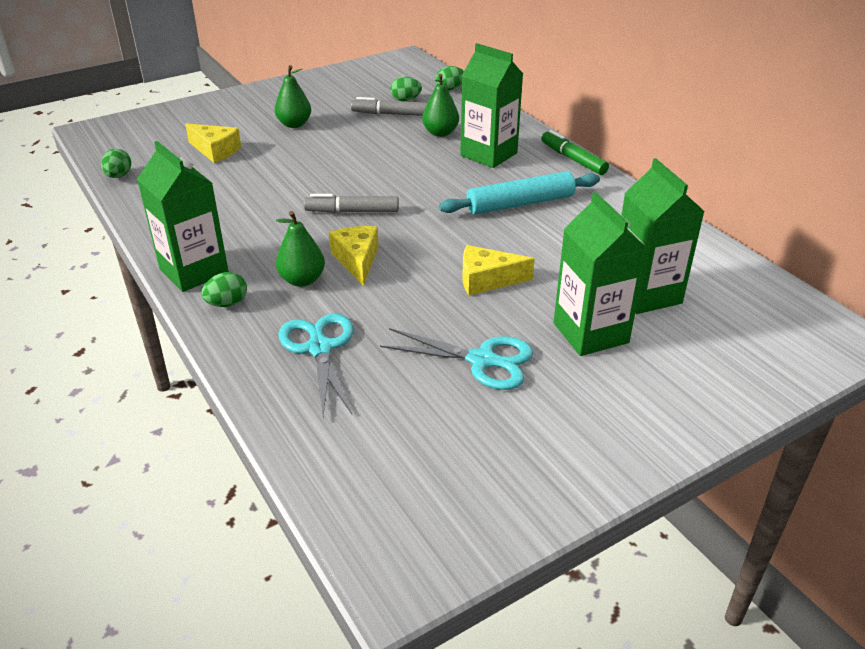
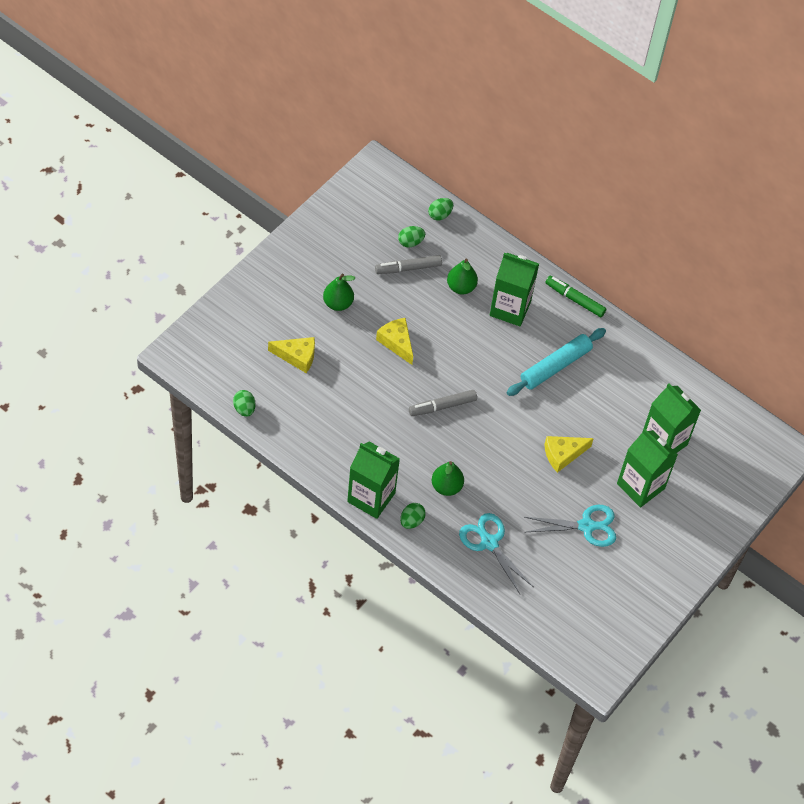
camera: 25 degrees left, 20 degrees up
yellow cheese [329,226,379,286] -> yellow cheese moved to [376,318,413,365]

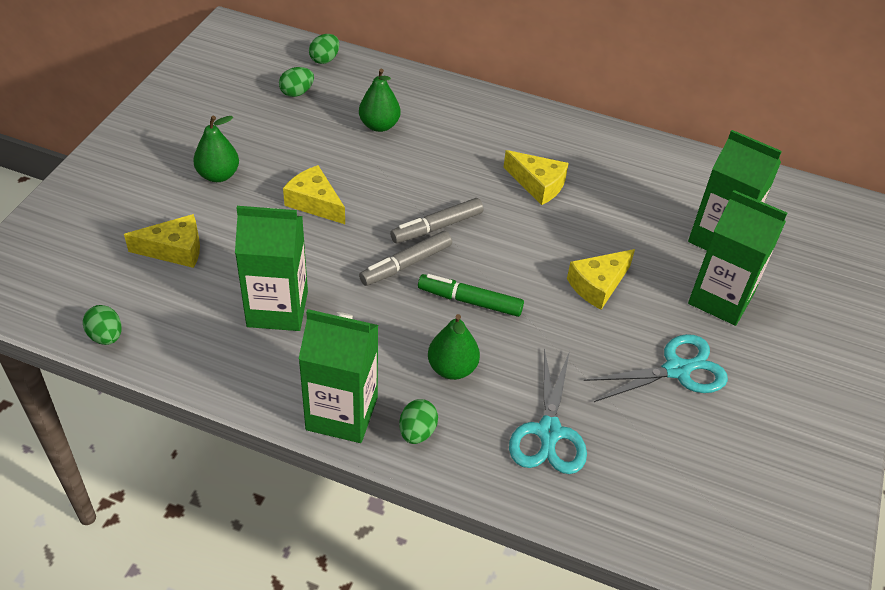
camera: 15 degrees left, 10 degrees down
grey marker [375,255,442,274] -> grey marker moved to [390,198,484,243]
turquoise scissors [459,513,533,594] -> turquoise scissors turned 120 degrees counterclockwise [509,349,587,474]
green carton [490,253,539,326] -> green carton moved to [235,206,308,331]
turquoise rolling pin [507,328,606,396] -> yellow cheese [503,150,569,205]
green marker [545,276,607,317] -> green marker moved to [418,274,524,317]

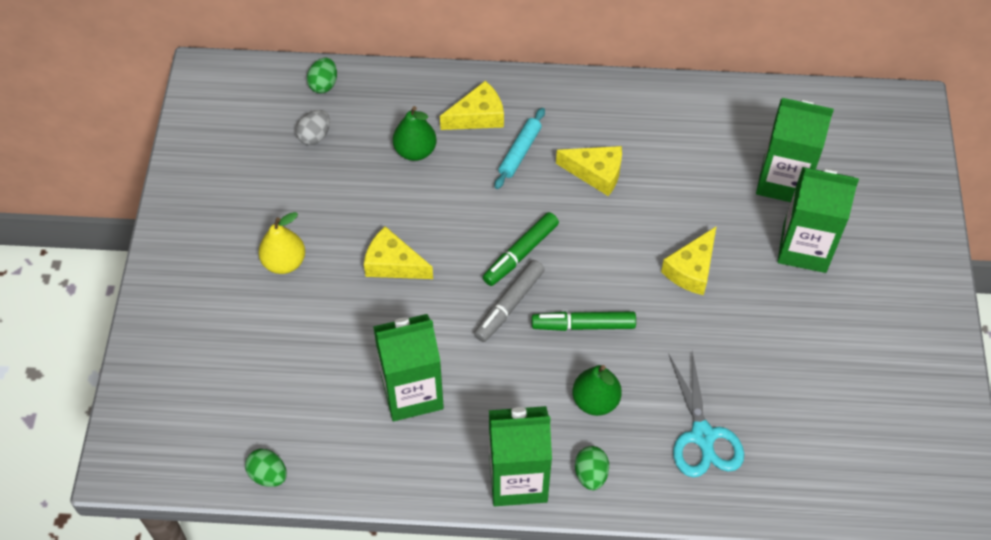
camera: 15 degrees left, 10 degrees up
yellow cheese [124,214,200,268] -> yellow cheese moved to [440,81,504,130]
green pear [193,116,239,182] -> yellow pear [259,212,305,274]
green egg [279,67,314,97] -> grey egg [296,110,330,145]
grey marker [390,198,484,243] -> green marker [483,212,559,286]
turquoise scissors [583,334,728,402] -> none
none -> turquoise rolling pin [494,108,545,189]

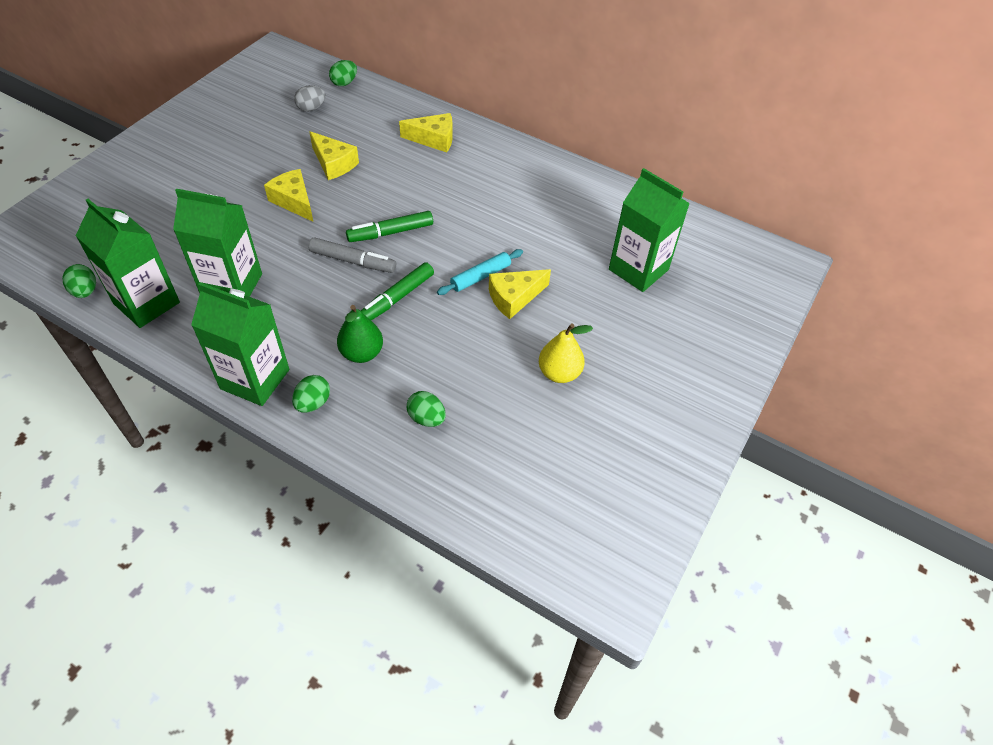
camera: 25 degrees right, 5 degrees down
yellow pear [259,212,305,274] -> yellow pear moved to [539,324,593,383]
green pear [393,106,437,161] -> none
grey marker [474,260,545,342] -> grey marker turned 135 degrees counterclockwise [309,237,396,273]
turquoise rolling pin [494,108,545,189] -> turquoise rolling pin moved to [437,249,523,295]
green marker [532,312,636,331] -> green marker turned 75 degrees counterclockwise [361,262,434,320]
yellow cheese [556,146,622,196] -> yellow cheese moved to [309,131,359,180]
turquoise scissors [669,351,744,477] -> green egg [407,391,446,427]
green carton [777,167,859,273] -> green carton moved to [76,199,180,328]

